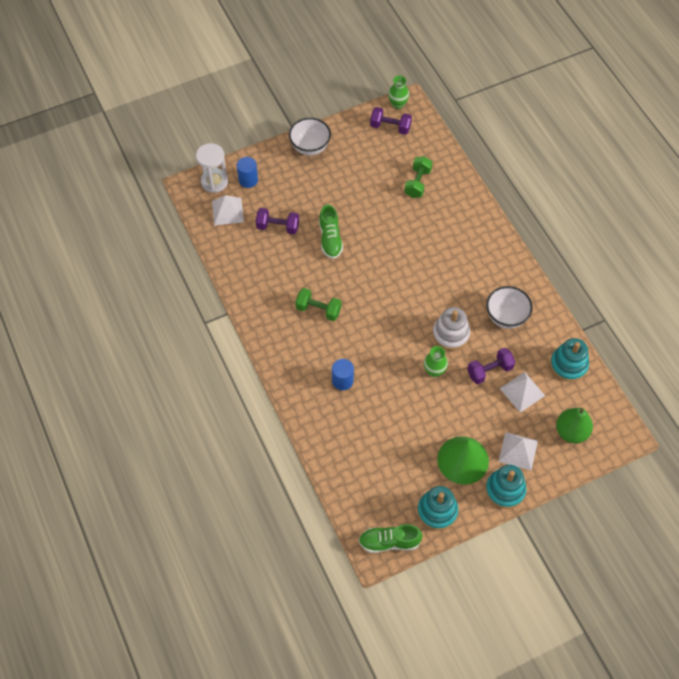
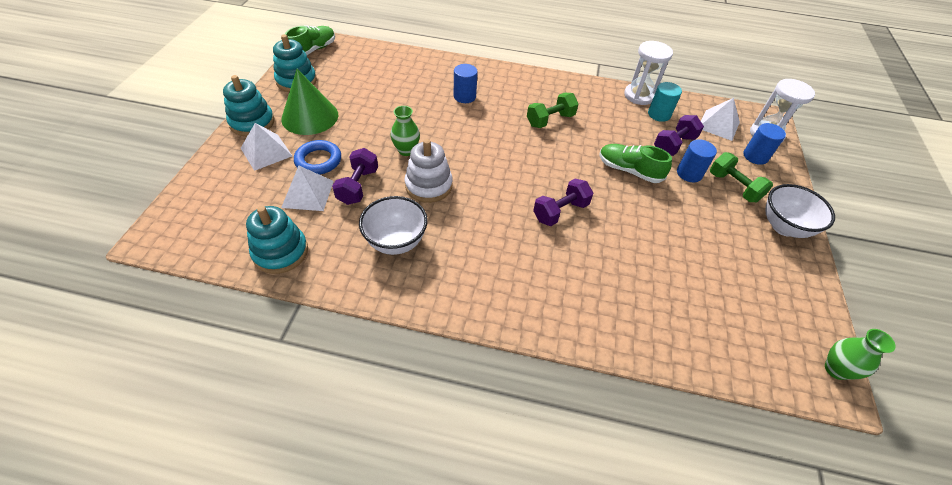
camera: 125 degrees right, 10 degrees down
purple dumbbell [370,107,412,135] -> purple dumbbell moved to [533,179,593,226]
green dumbbell [404,156,433,198] -> green dumbbell moved to [710,152,773,202]
green pear [556,408,593,443] -> none
none -> blue ring [294,140,341,175]
none -> white hourglass [624,41,673,105]
none -> turquoise cylinder [648,82,682,122]
none -> blue cylinder [677,139,717,182]

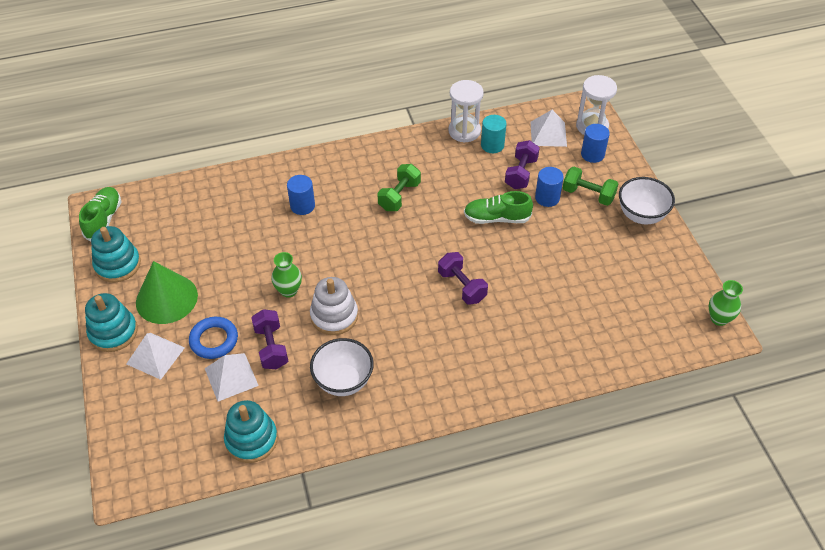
camera: 25 degrees left, 0 degrees up
purple dumbbell [533,179,593,226] -> purple dumbbell turned 60 degrees counterclockwise [438,252,488,305]

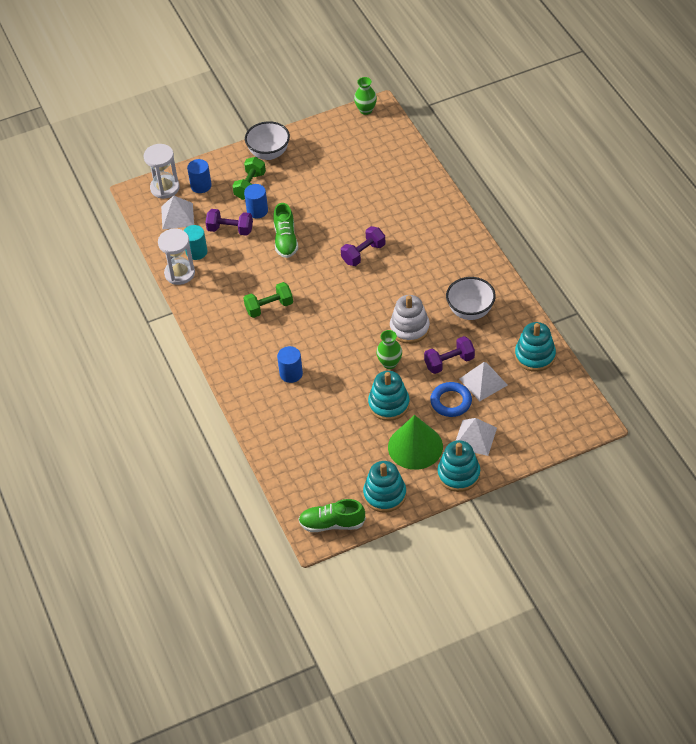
camera: 95 degrees left, 0 degrees up
green dumbbell [377,164,421,211] -> green dumbbell turned 45 degrees counterclockwise [244,282,293,318]
none -> turquoise stacking toy [368,371,410,421]

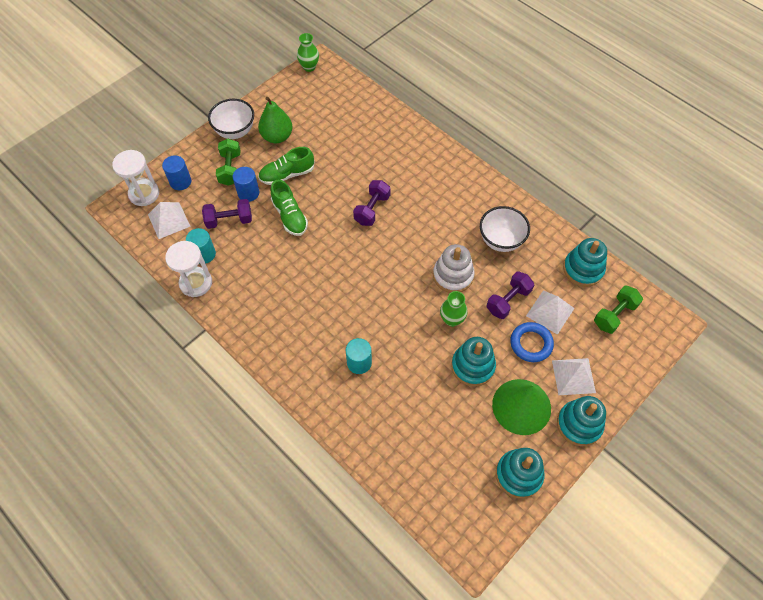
camera: 25 degrees left, 10 degrees up
green dumbbell [244,282,293,318] -> green dumbbell moved to [594,286,643,334]
blue cylinder [277,346,303,383] -> turquoise cylinder [346,338,372,374]
green shoe [298,499,366,532] -> green shoe moved to [258,147,314,185]
none -> green pear [258,97,293,143]

